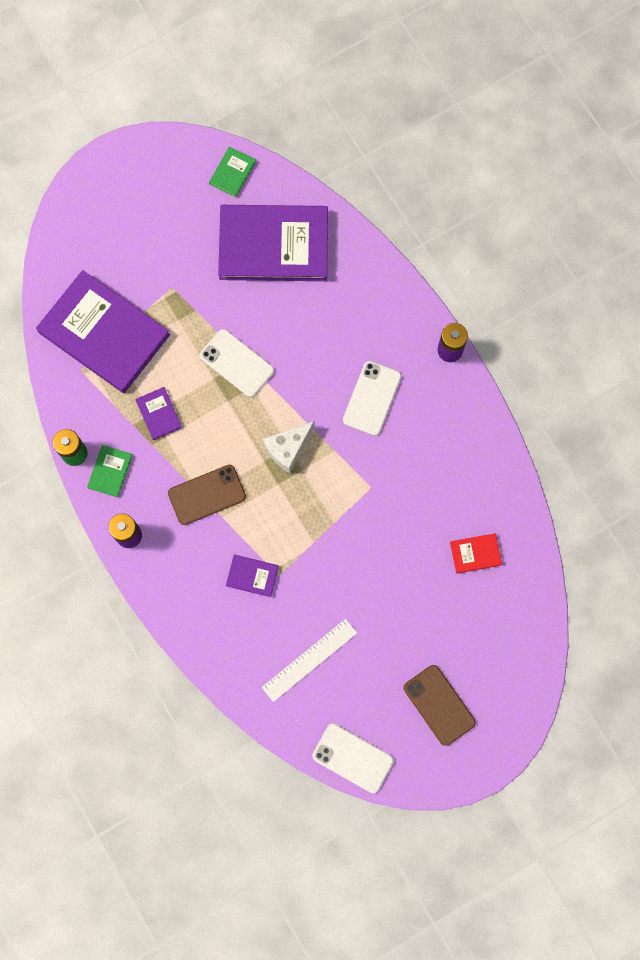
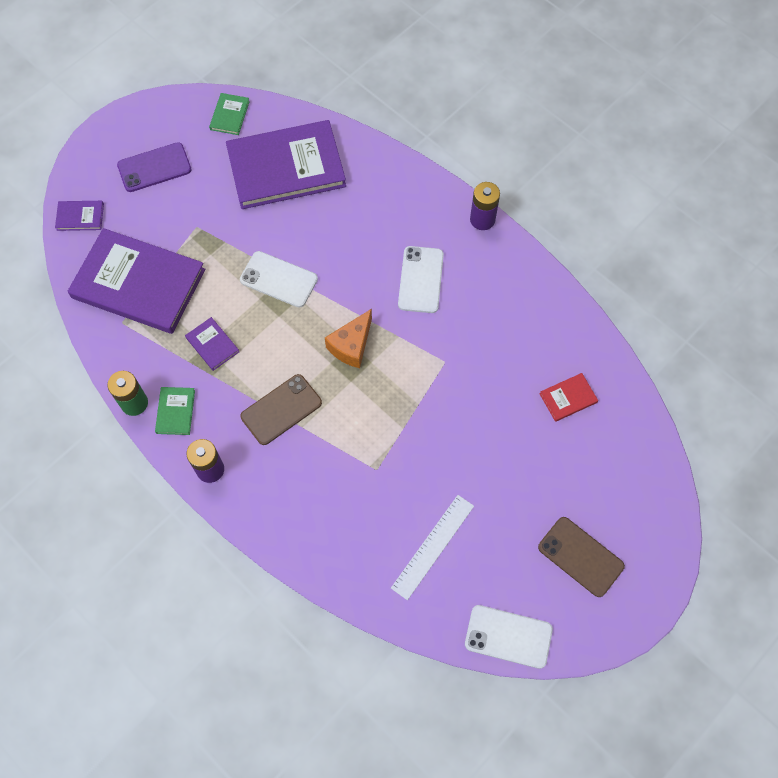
camera: 15 degrees left, 10 degrees down
purple book [226,555,279,597] -> purple book moved to [55,201,104,231]
white cheese [263,421,315,473] -> orange cheese [325,309,372,368]
none -> purple phone [117,142,191,192]

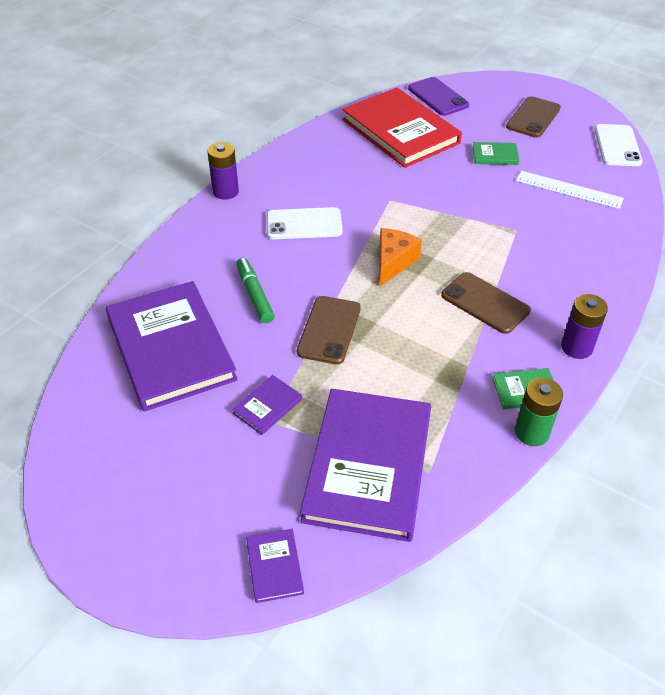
camera: 100 degrees left, 20 degrees down
purple phone [117,142,191,192] -> purple phone moved to [408,77,469,116]
purple book [185,317,239,371] -> purple book moved to [232,375,302,435]
green book [209,93,250,135] -> green book moved to [472,142,519,165]
white phone [240,251,318,308] -> brown phone [297,296,361,365]
orange cheese [325,309,372,368] -> orange cheese turned 90 degrees counterclockwise [379,228,422,286]
red book [540,373,598,422] -> red book [342,88,462,168], size x2.44
none -> green marker [236,258,275,323]

